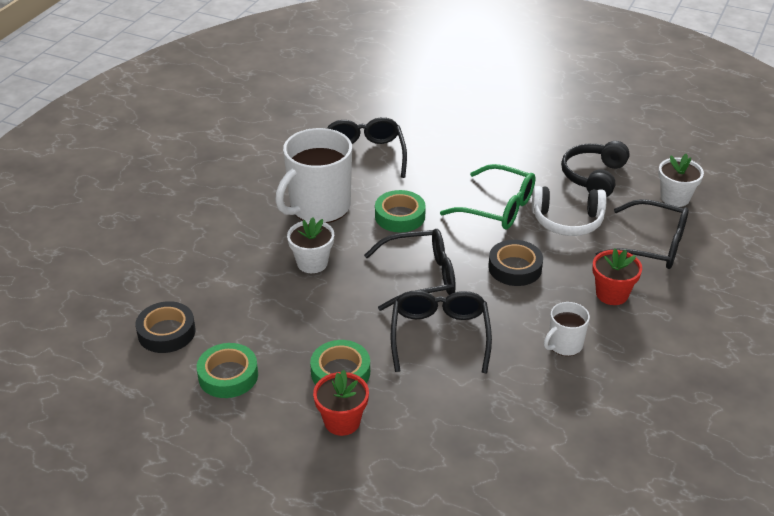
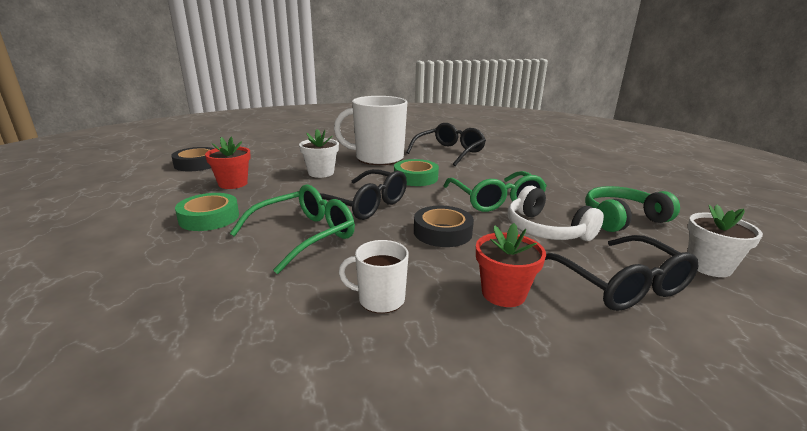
camera: 45 degrees right, 15 degrees down
green tape [197,343,258,398] -> none
red flower pot [313,370,369,436] -> red flower pot moved to [205,137,251,189]
black glasses [390,290,492,373] -> green glasses [230,185,355,274]
black headphones [561,141,630,197] -> green headphones [585,186,680,232]

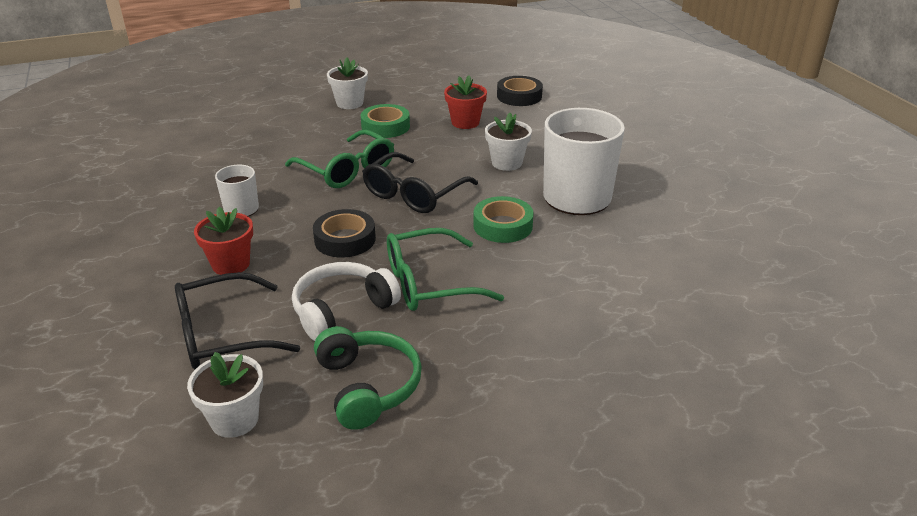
camera: 90 degrees right, 10 degrees up
black glasses [406,123,486,166] -> none
none -> white flower pot [327,57,368,109]

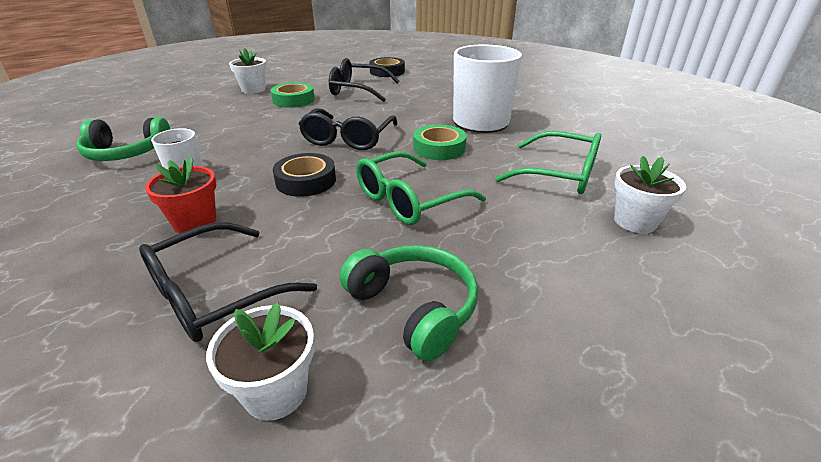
camera: 20 degrees left, 0 degrees up
green glasses [285,130,394,188] -> green glasses moved to [495,131,601,194]
white headphones [292,262,401,341] -> none
red flower pot [444,75,487,129] -> black glasses [329,58,399,102]
white flower pot [485,113,532,171] -> white flower pot moved to [614,156,686,233]
none -> green headphones [76,117,170,161]

